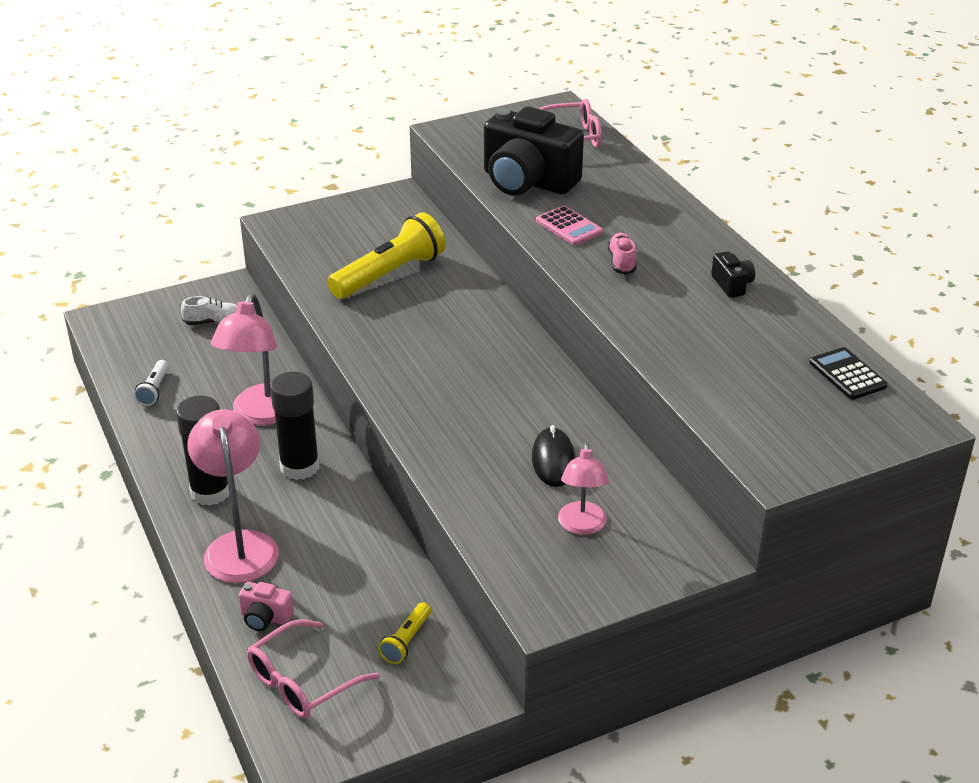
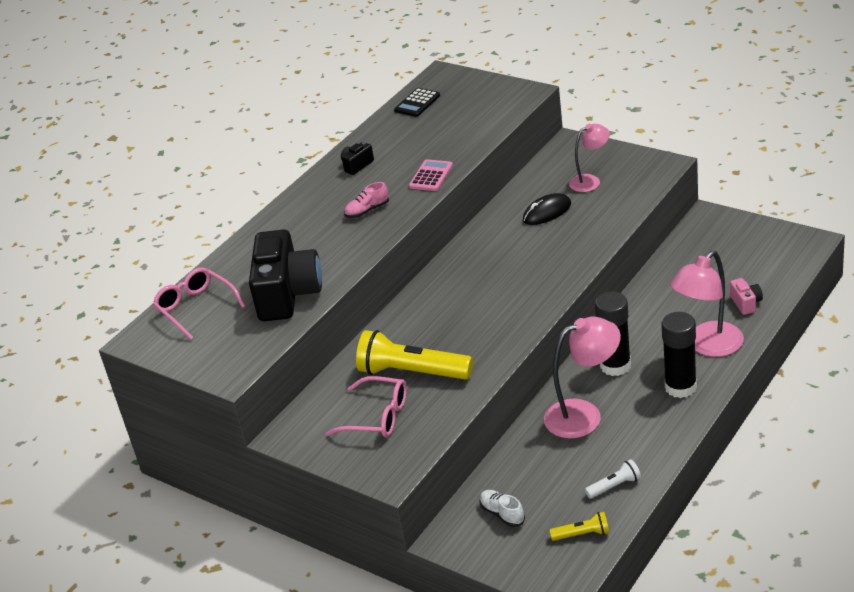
camera: 115 degrees left, 0 degrees up
pink glasses [247,619,379,718] -> pink glasses moved to [326,376,407,437]
yellow flashlight [378,602,431,664] -> yellow flashlight moved to [550,512,609,541]
pink calculator [536,206,603,245] -> pink calculator moved to [409,159,453,191]

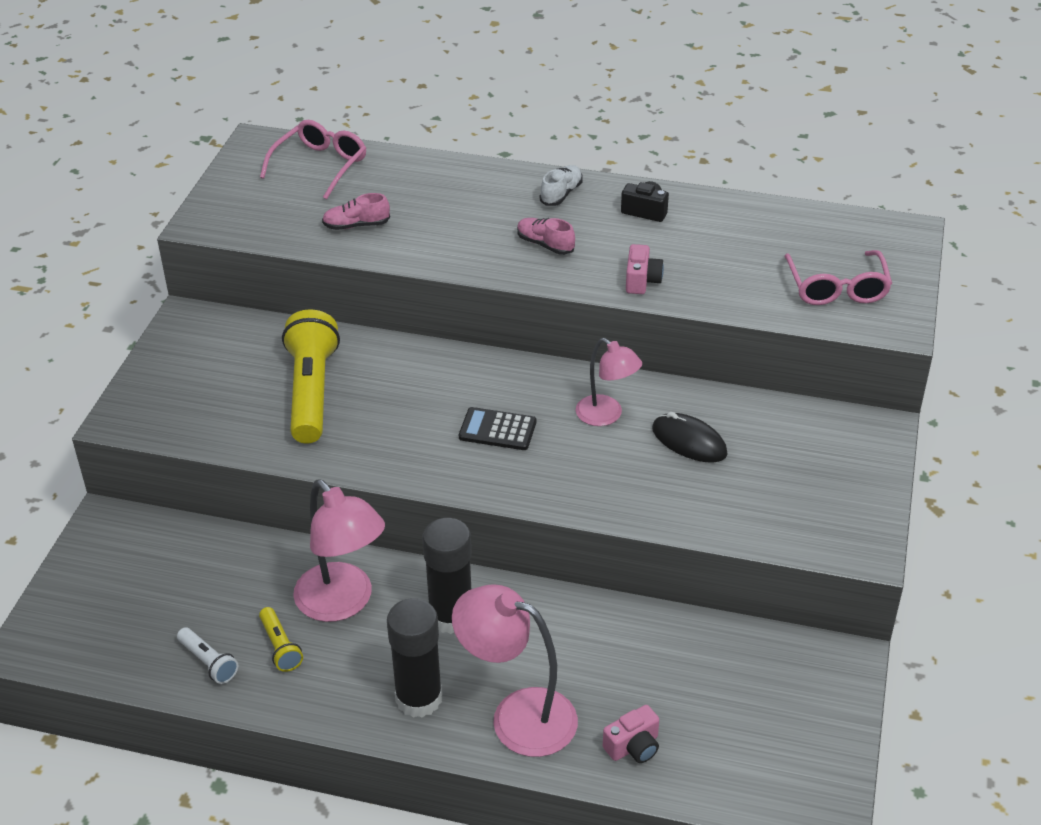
camera: 65 degrees right, 5 degrees up
black camera [249,229,322,321] -> pink shoe [322,193,390,230]
pink glasses [326,376,407,437] -> pink glasses moved to [784,250,892,305]
black calculator [394,88,440,117] -> black calculator moved to [459,407,536,450]
pink calculator [409,159,453,191] -> pink camera [626,244,664,294]
white shoe [479,490,525,527] -> white shoe moved to [540,165,583,206]
yellow flashlight [550,512,609,541] -> yellow flashlight moved to [259,607,303,672]
pink lamp [569,124,610,192] -> pink lamp moved to [576,338,642,426]

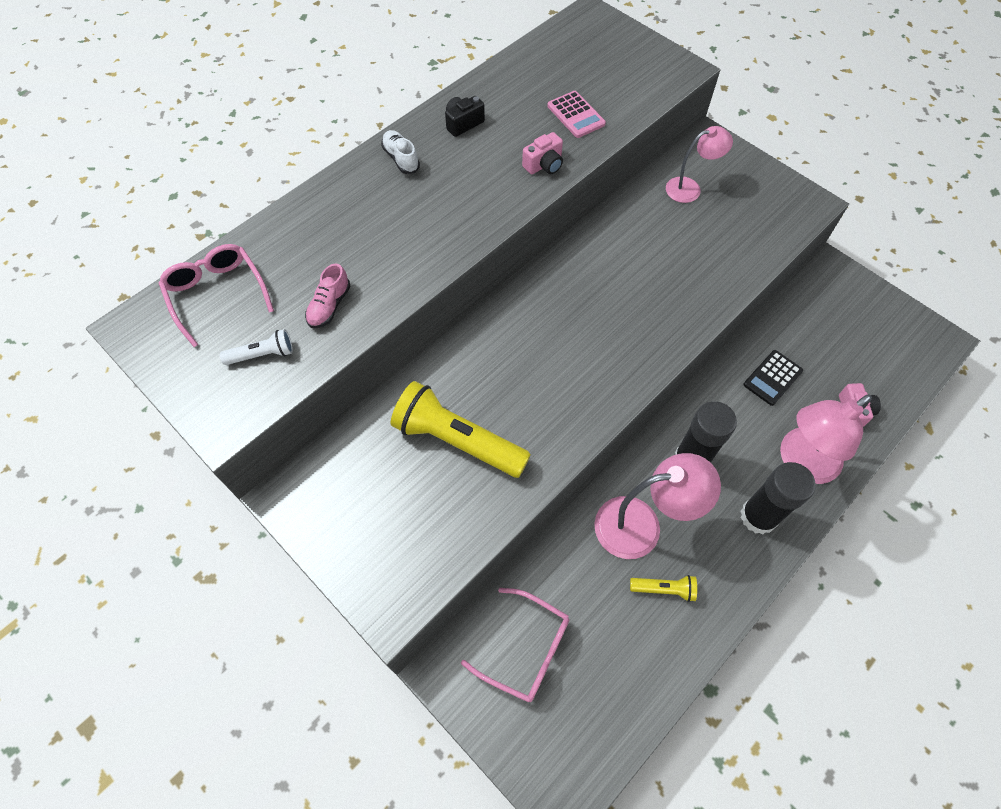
camera: 60 degrees left, 20 degrees up
white flashlight [177,627,238,684] -> white flashlight moved to [220,329,293,365]
black calculator [459,407,536,450] -> black calculator moved to [743,350,803,406]
pink shoe [517,218,575,255] -> none
pink lamp [576,338,642,426] -> pink lamp moved to [666,126,733,203]
pink camera [626,244,664,294] -> pink camera turned 105 degrees clockwise [522,132,563,174]
black mouse [652,412,728,463] -> none
pink glasses [784,250,892,305] -> pink glasses moved to [461,588,569,703]
none -> pink calculator [547,91,606,138]

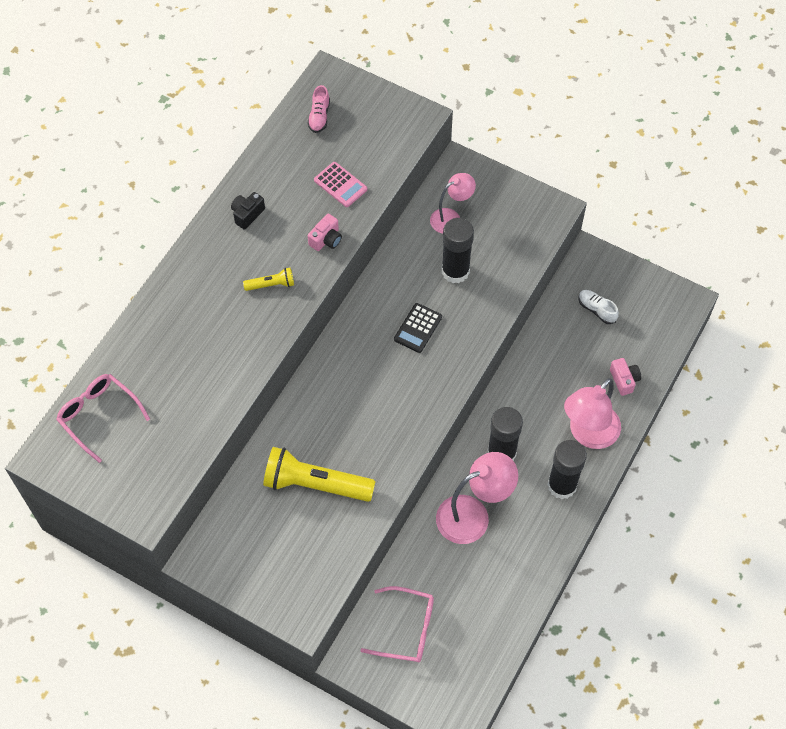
camera: 15 degrees left, 0 degrees up
white flashlight [220,329,293,365] -> none
pink shoe [305,264,351,328] -> pink shoe moved to [308,85,330,133]
white shoe [381,130,420,174] -> white shoe moved to [579,290,619,324]
yellow flashlight [630,575,697,602] -> yellow flashlight moved to [243,267,294,291]
black calculator [743,350,803,406] -> black calculator moved to [394,303,442,353]
none -> black glue stick [442,218,474,283]

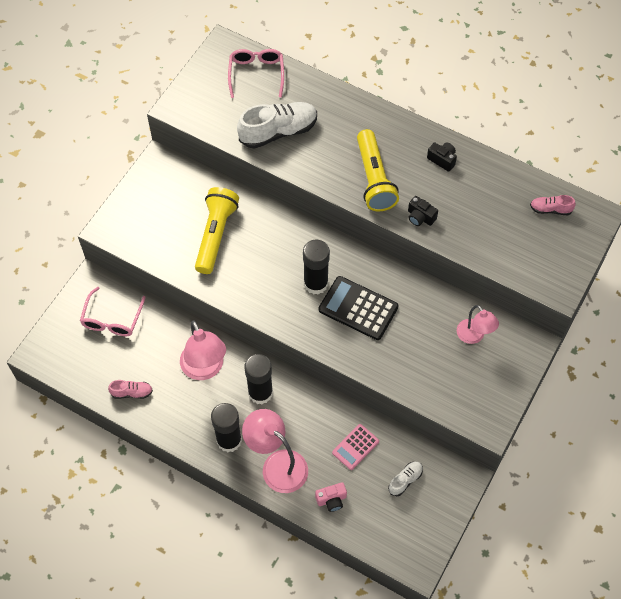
camera: 90 degrees right, 0 degrees up
pink glasses [56,374,150,463] -> pink glasses turned 45 degrees counterclockwise [228,49,284,98]
yellow flashlight [243,267,294,291] -> yellow flashlight [357,129,399,211], size x2.12
pink camera [308,214,342,251] -> black camera [408,196,438,226]
pink calculator [314,162,367,207] -> pink calculator moved to [332,424,379,470]
black calculator [394,303,442,353] -> black calculator [319,276,399,340], size x1.67
black glue stick [442,218,474,283] -> black glue stick moved to [303,239,330,295]
none -> pink shoe [108,380,153,399]
none -> white shoe [237,102,317,149]

